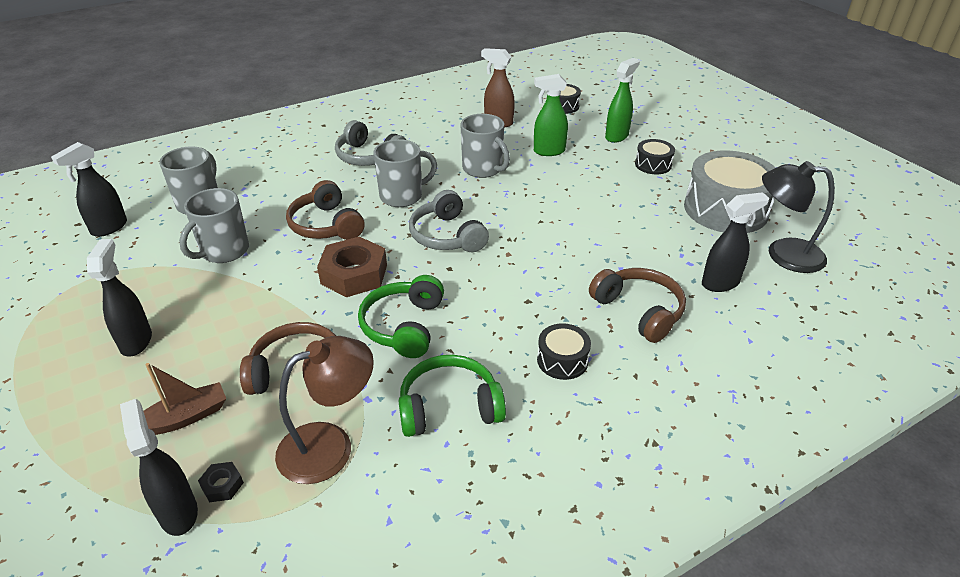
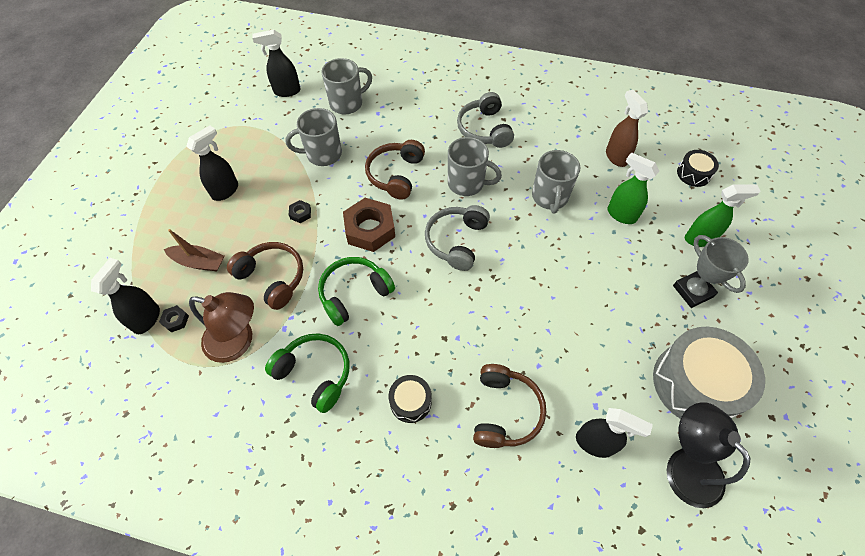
camera: 45 degrees right, 20 degrees up
black drum [635,139,675,174] -> grey trophy [673,235,749,308]
none -> black nut [289,200,311,223]

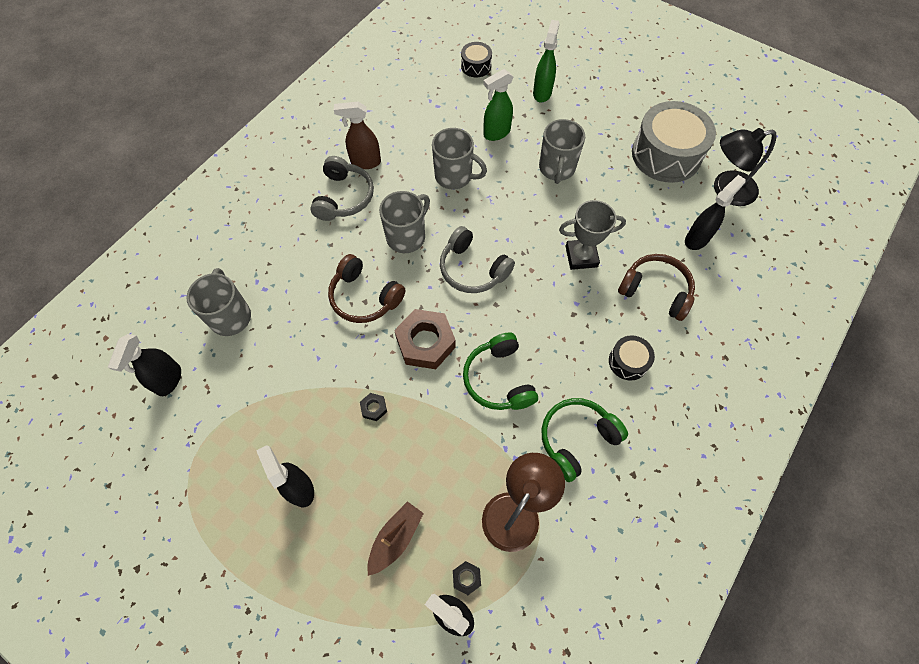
camera: 70 degrees left, 5 degrees up
brown headphones [227,242,303,310] -> none
grey mug [285,108,342,166] -> grey mug moved to [539,119,585,184]
grey headphones [457,92,514,148] -> grey headphones turned 90 degrees counterclockwise [310,156,374,221]
brown spray bottle [606,90,648,167] -> brown spray bottle moved to [334,101,381,169]
grey trophy [673,235,749,308] -> grey trophy moved to [559,200,626,270]

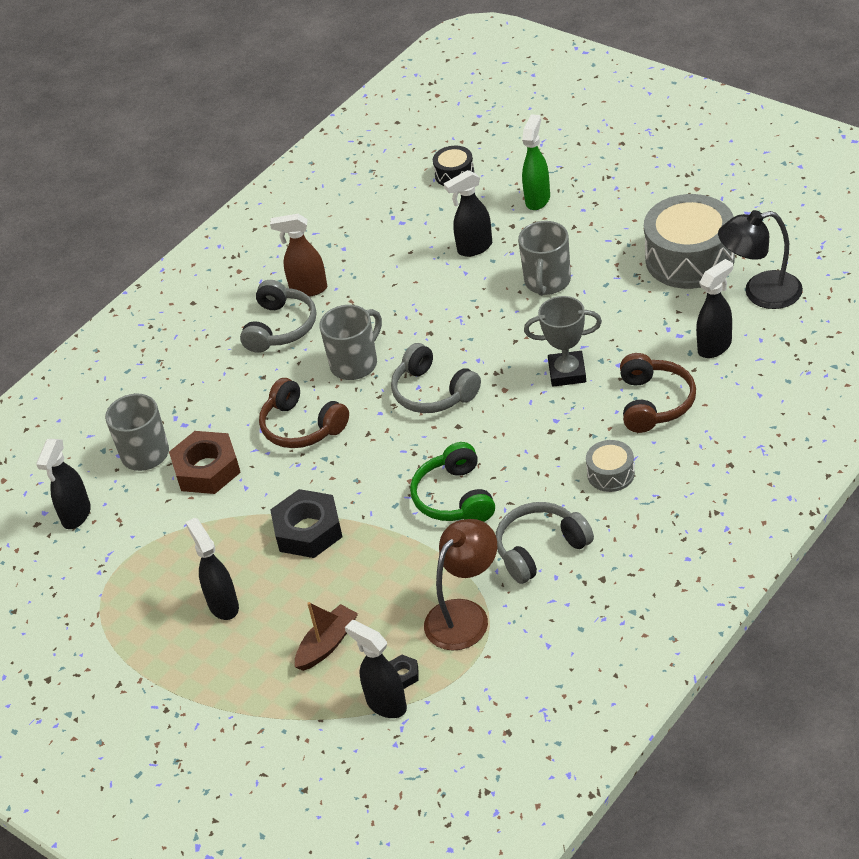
camera: 10 degrees right, 20 degrees down
black nut [360,393,387,421] -> black nut [270,489,342,558], size x2.29
brown nut [394,309,456,369] -> brown nut moved to [169,431,241,494]
grey mug [432,128,487,190] -> none
green spray bottle [483,69,513,141] -> black spray bottle [444,170,492,257]
green headphones [541,398,628,482] -> grey headphones [496,502,594,584]
black drum [609,335,655,381] -> grey drum [586,440,635,492]
brown headphones [618,254,695,321] -> brown headphones turned 60 degrees clockwise [620,353,696,433]

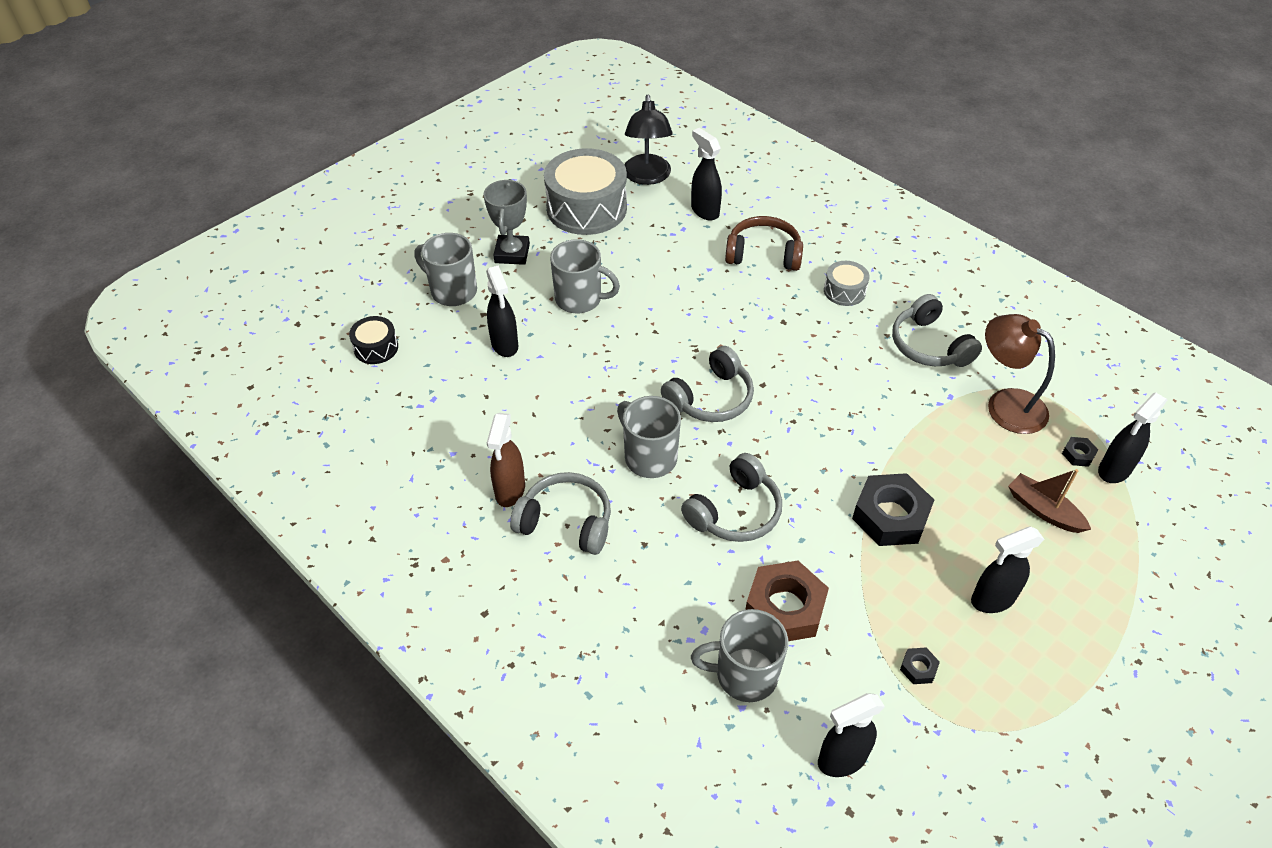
camera: 90 degrees left, 5 degrees up
black spray bottle [36,439,91,529] -> black spray bottle turned 135 degrees clockwise [818,693,885,777]
brown headphones [259,378,349,448] -> grey headphones [681,453,782,542]
green headphones [410,442,495,522] -> none
green spray bottle [522,114,550,210] -> grey mug [415,233,477,306]
grey trophy [524,296,602,387] -> grey trophy moved to [484,179,530,265]
none -> black nut [900,648,940,684]

